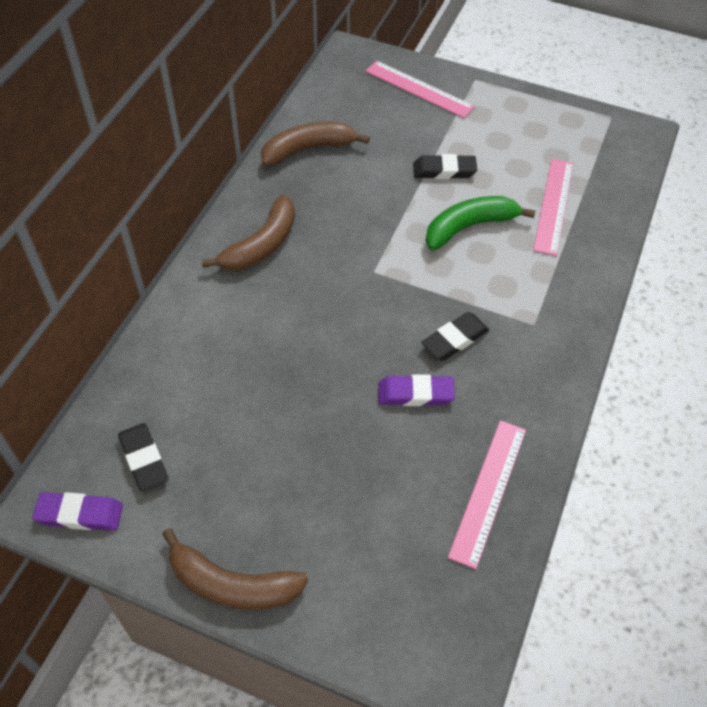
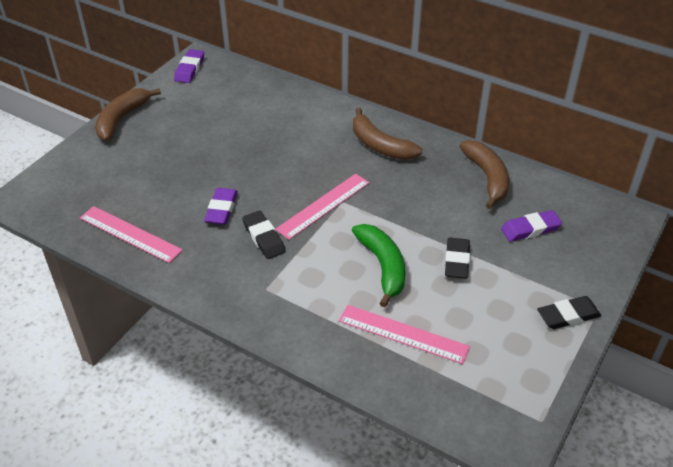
camera: 100 degrees right, 10 degrees down
black eraser [118,423,168,491] -> black eraser moved to [537,296,601,329]
pink ruler [365,61,475,118] -> pink ruler moved to [275,174,370,240]
none -> purple eraser [501,210,562,242]

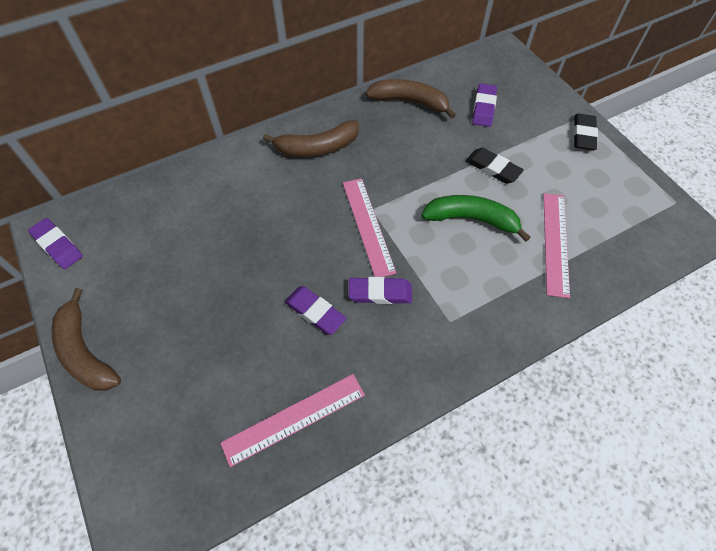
camera: 60 degrees left, 15 degrees up
black eraser [242,210,285,259] -> purple eraser [349,277,412,304]
pink ruler [339,305,470,364] -> pink ruler turned 45 degrees counterclockwise [543,193,570,298]

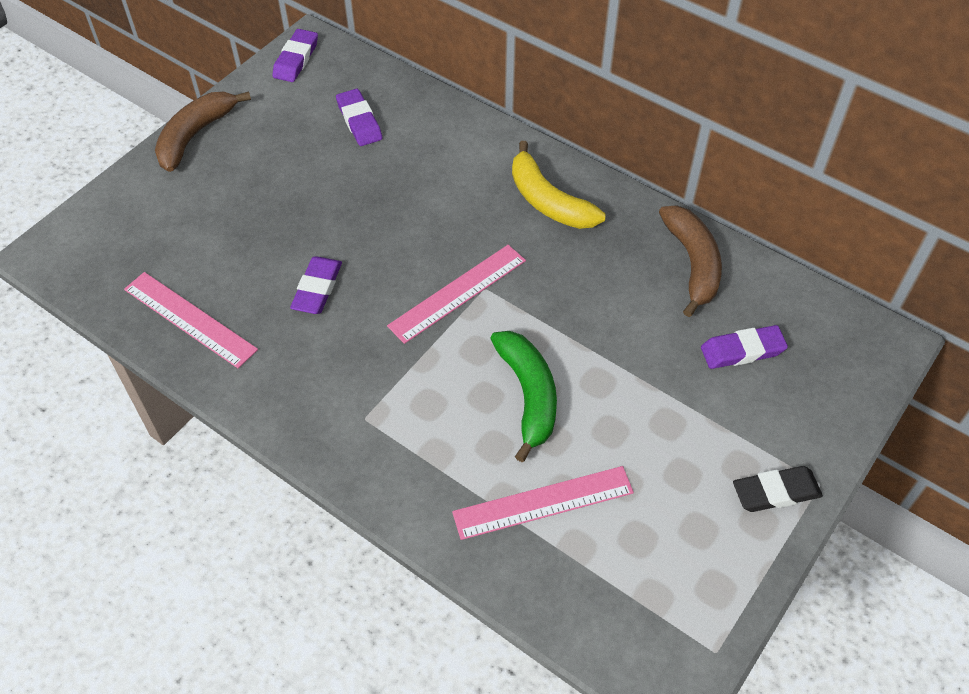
camera: 65 degrees right, 5 degrees down
brown banana [263,120,359,157] -> yellow banana [512,141,606,229]
purple eraser [349,277,412,304] -> purple eraser moved to [336,89,382,146]
black eraser [466,147,524,184] -> none

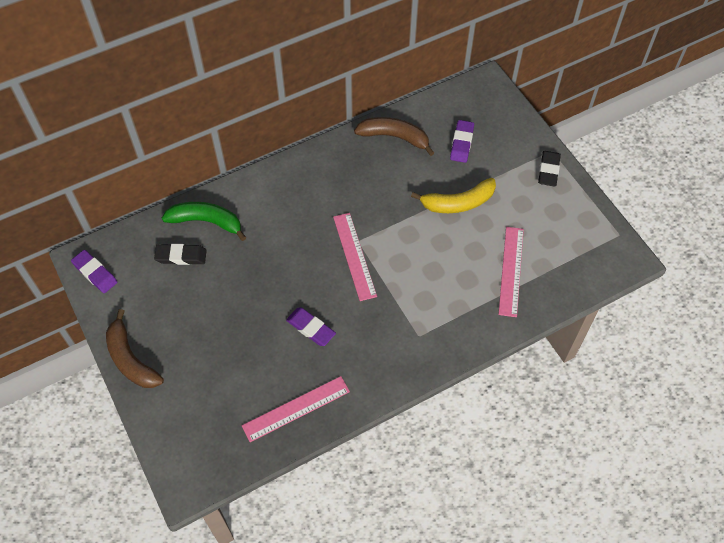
camera: 65 degrees left, 5 degrees up
purple eraser [336,89,382,146] -> black eraser [154,244,207,265]
green banana [490,331,557,462] -> green banana moved to [162,202,246,241]
yellow banana [512,141,606,229] -> yellow banana moved to [411,178,496,213]

